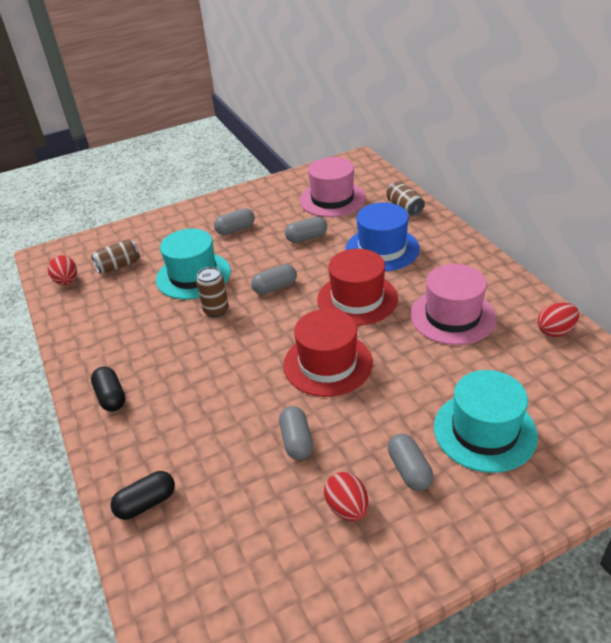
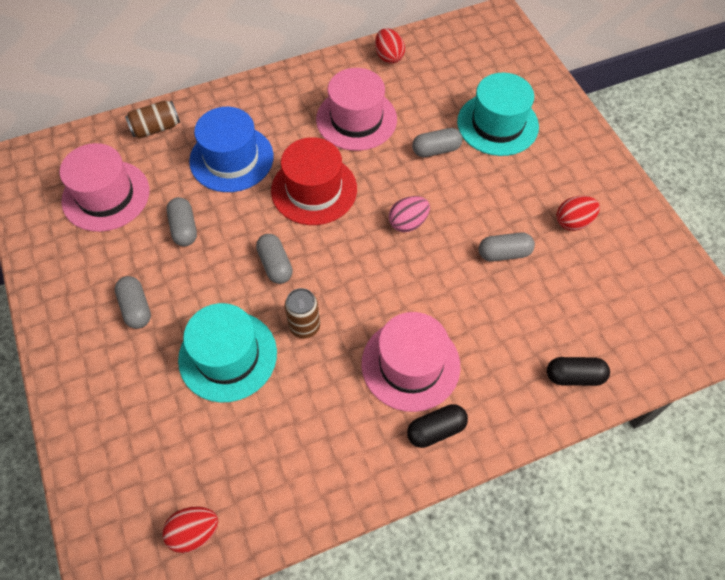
camera: 90 degrees left, 20 degrees up
brown can [91,239,140,274] -> none
black capsule [111,471,175,520] -> black capsule turned 60 degrees counterclockwise [547,357,610,386]
red hat [283,309,373,397] -> pink egg [389,196,430,232]
grey capsule [388,434,433,491] -> grey capsule moved to [412,128,463,157]
none -> pink hat [361,312,460,412]

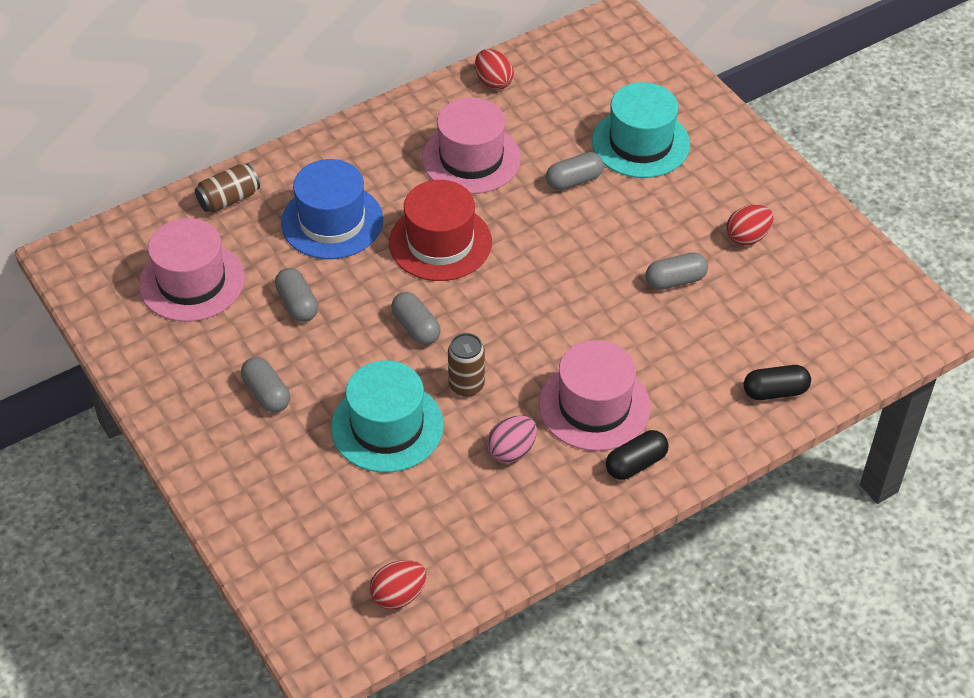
camera: 10 degrees left, 10 degrees down
pink egg [389,196,430,232] -> pink egg moved to [487,415,537,463]

